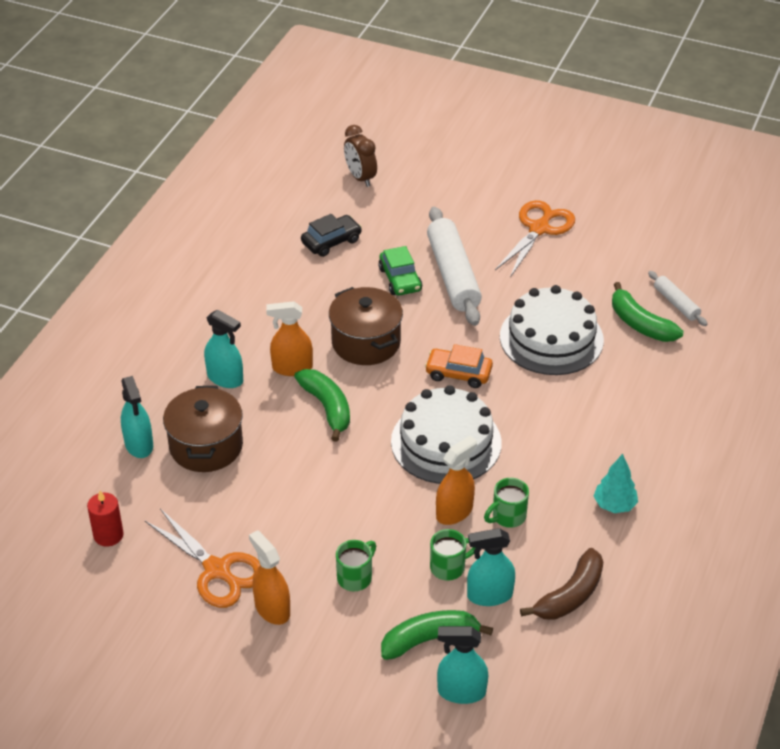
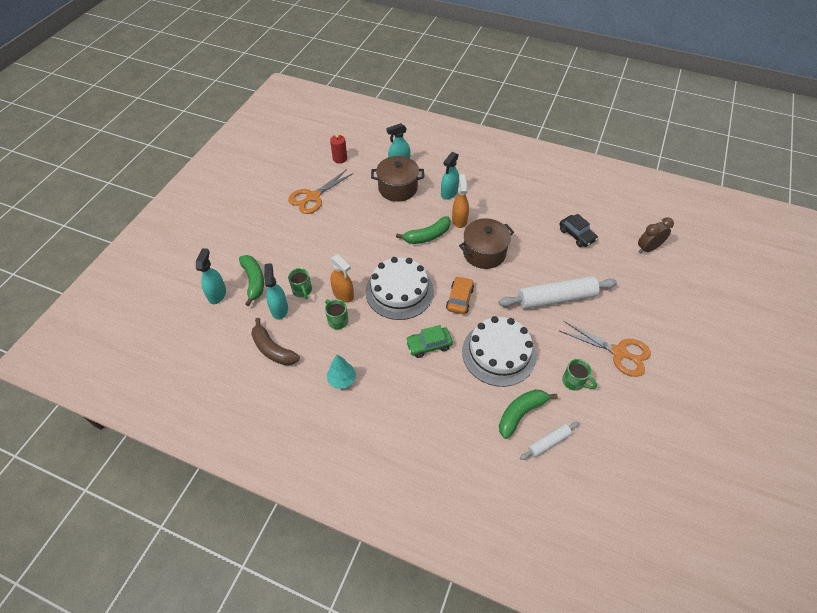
camera: 90 degrees right, 10 degrees up
orange spray bottle [249,530,290,625] -> none
green mug [336,540,376,591] -> green mug moved to [562,359,597,391]
green car [378,246,422,296] -> green car moved to [406,325,453,358]

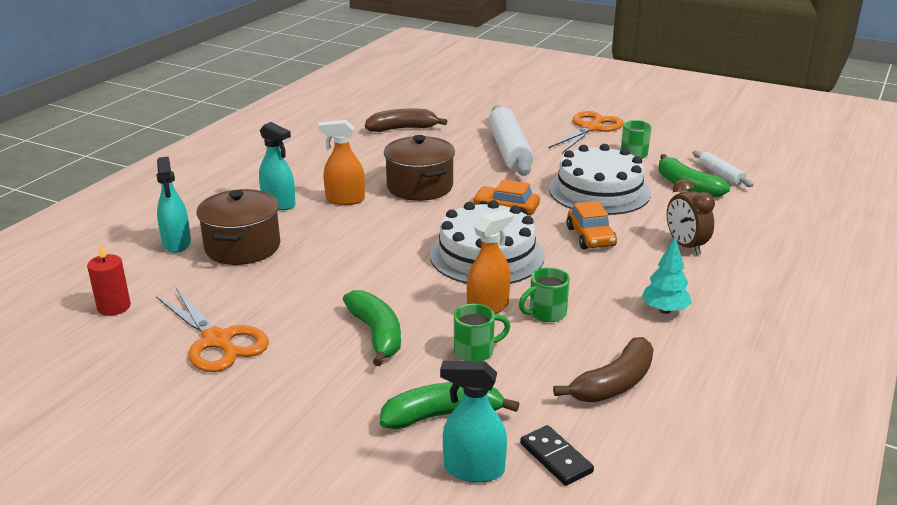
camera: 85 degrees left, 25 degrees down
turquoise spray bottle [264,263,288,320] -> none
green banana [396,216,451,244] -> green banana moved to [343,290,401,366]
green car [406,325,453,358] -> orange car [566,201,617,249]
black car [560,214,598,247] -> brown banana [365,108,447,132]
brown clock [638,217,674,254] -> brown clock moved to [667,179,715,255]
none -> black domino [520,425,594,486]

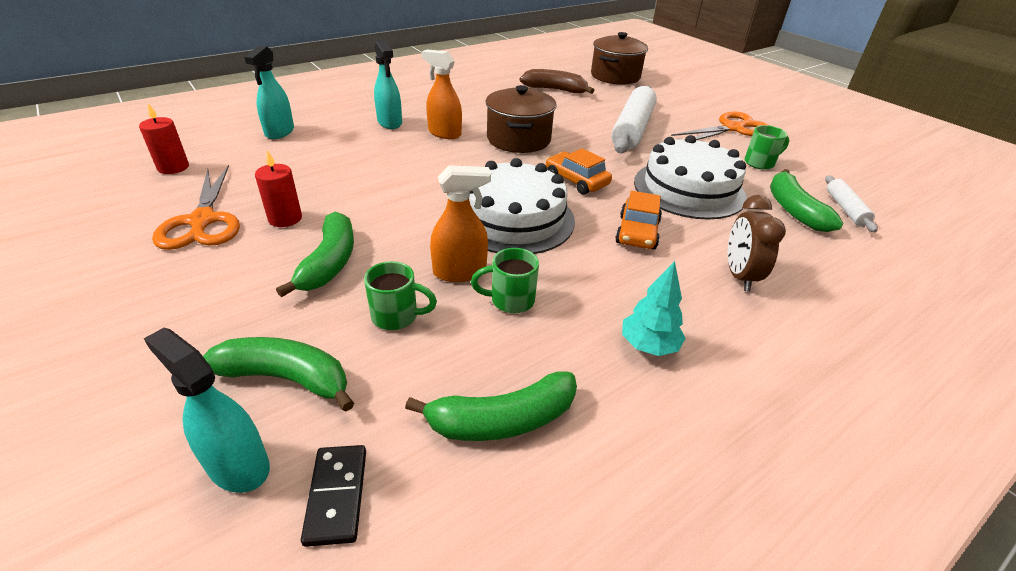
camera: 25 degrees right, 10 degrees up
brown pot [196,189,280,265] -> brown pot moved to [591,32,648,85]
brown banana [553,337,654,402] -> green banana [405,371,577,441]
none -> red candle [255,150,302,227]

